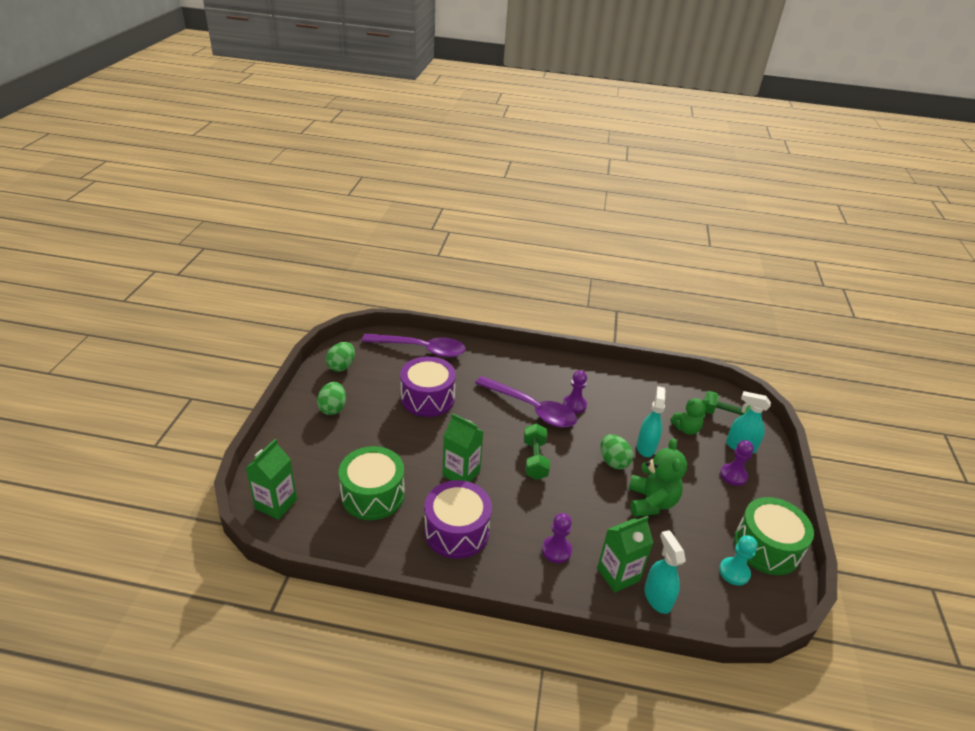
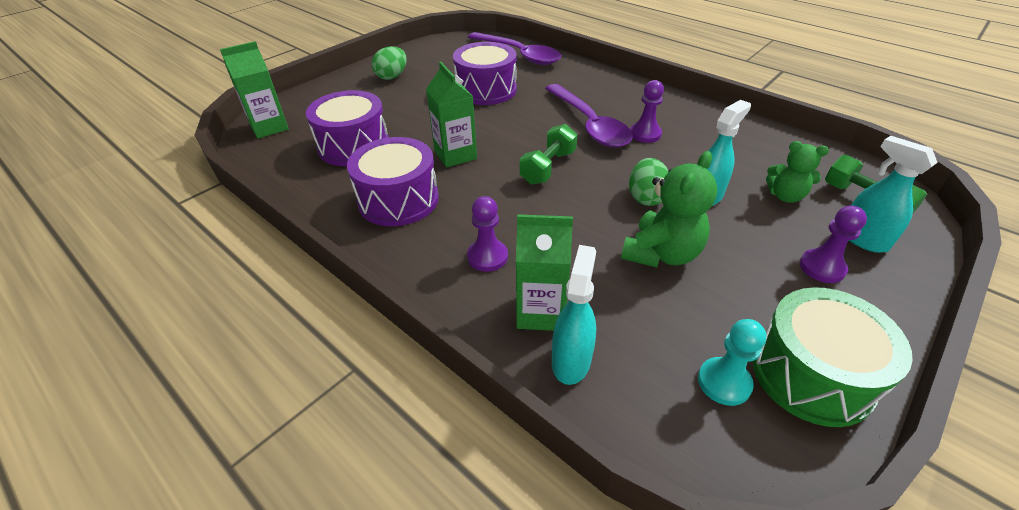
camera: 35 degrees right, 5 degrees up
green egg [326,342,355,372] -> none
green drum [339,446,405,520] -> purple drum [306,90,389,166]

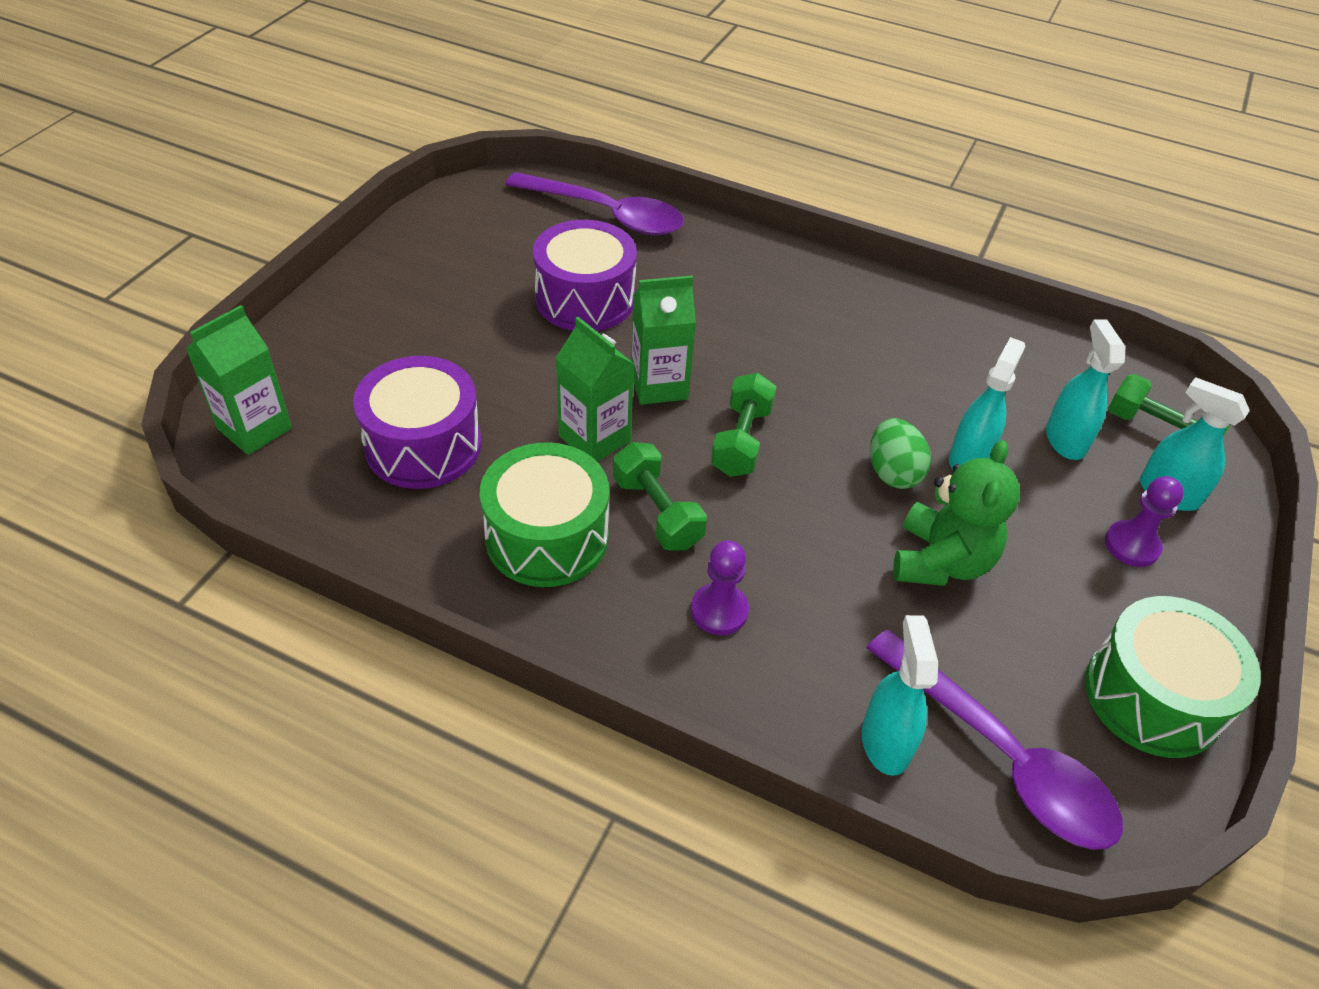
camera: 20 degrees left, 5 degrees up
purple drum [347,137,439,226] -> green drum [480,442,609,587]
green egg [372,46,407,80] -> none
green carton [516,214,573,331] -> green carton moved to [631,275,696,405]
purple spoon [545,84,633,148] -> purple spoon moved to [866,629,1123,850]
purple pawn [630,80,664,143] -> none
turquoise pawn [698,319,766,406] -> none
green teddy bear [766,141,829,203] -> turquoise spray bottle [1046,319,1125,460]
none -> green dumbbell [613,442,707,551]

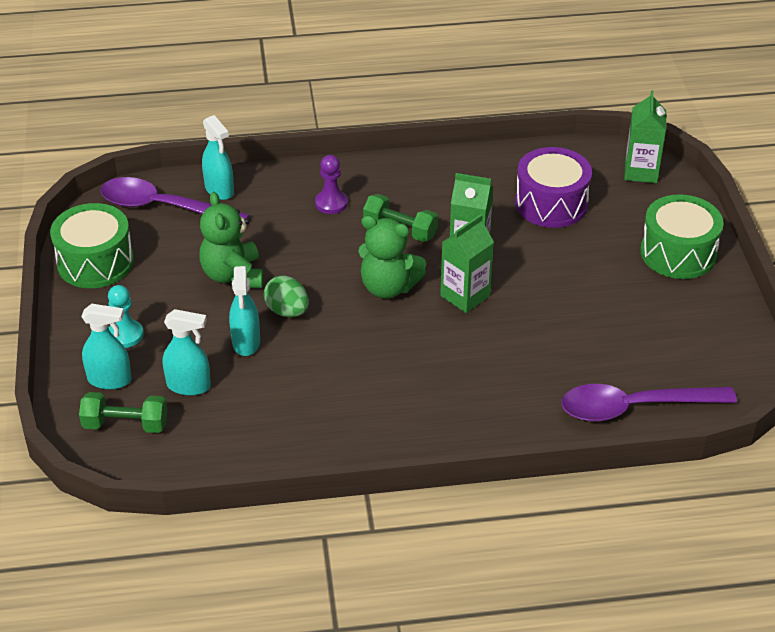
camera: 150 degrees right, 5 degrees down
green drum [480,442,609,587] -> green drum moved to [641,194,724,279]
purple drum [533,220,637,331] -> none
green dumbbell [711,373,777,477] -> green teddy bear [358,215,426,299]
turquoise spray bottle [1046,319,1125,460] -> turquoise spray bottle turned 45 degrees counterclockwise [163,309,211,396]
purple pawn [1105,476,1184,567] -> turquoise pawn [108,285,144,348]

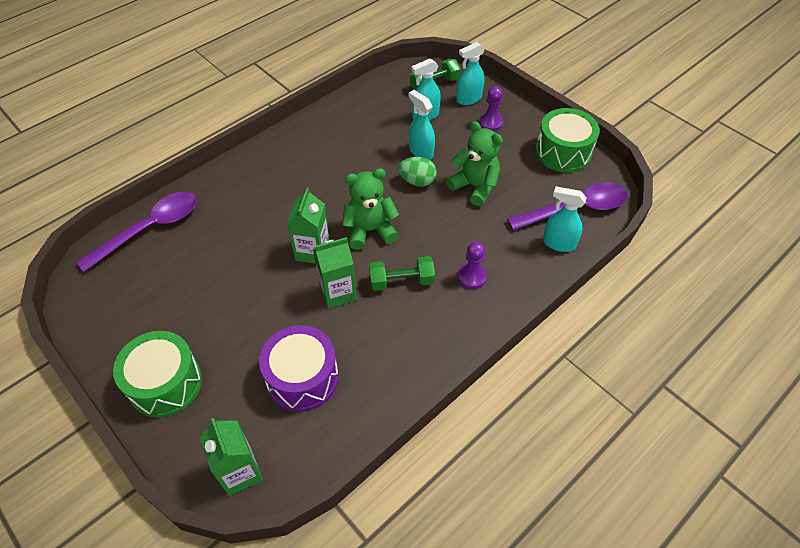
camera: 145 degrees right, 10 degrees up
turquoise pawn [108,285,144,348] -> purple pawn [479,86,503,131]

